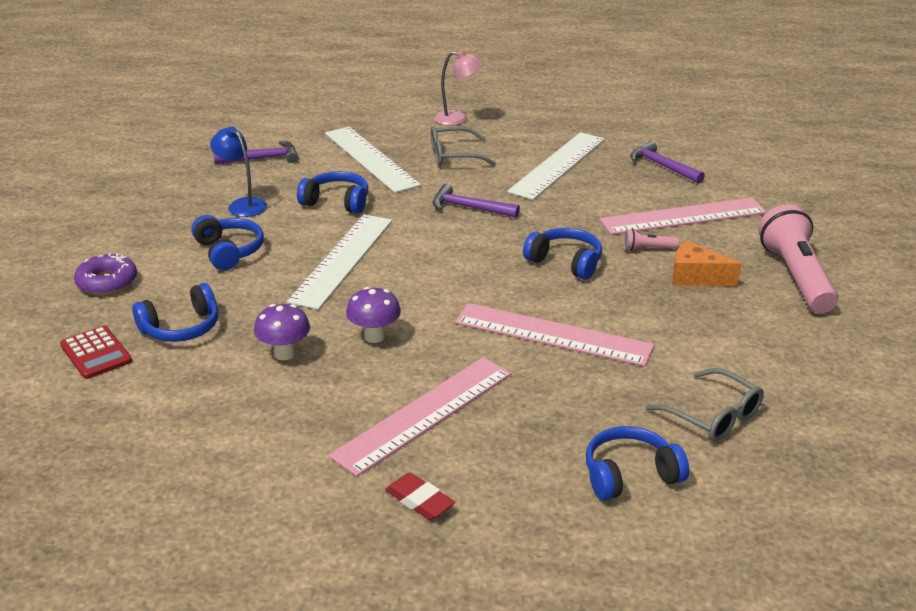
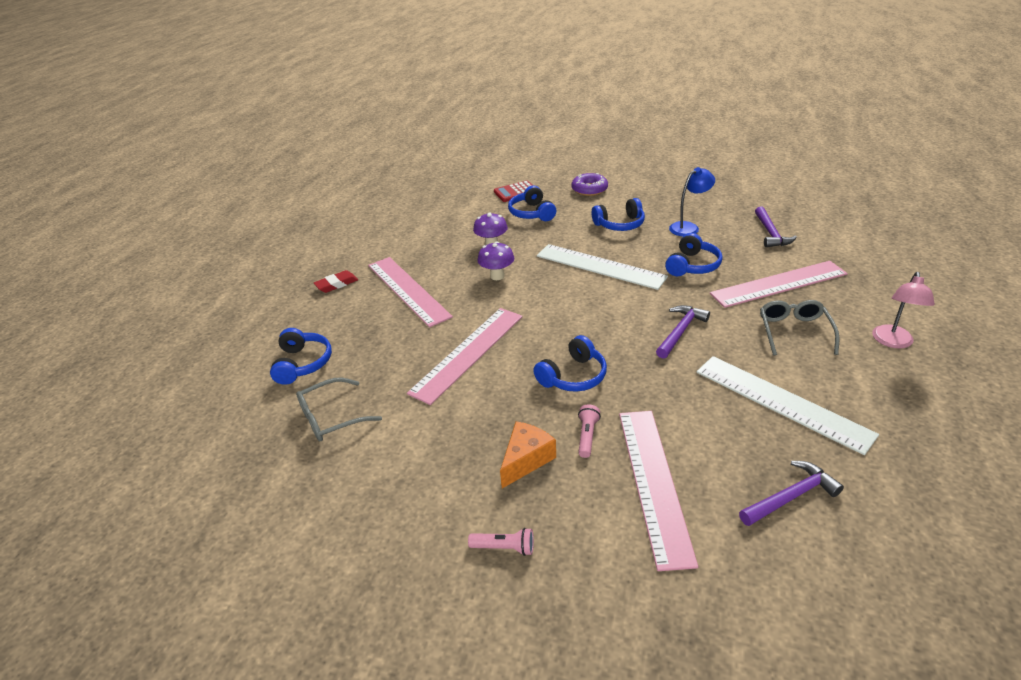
camera: 105 degrees right, 5 degrees up
white ruler [325,127,421,193] -> pink ruler [710,261,848,308]
pink flashlight [758,204,838,313] -> pink flashlight [468,528,534,556], size x0.42

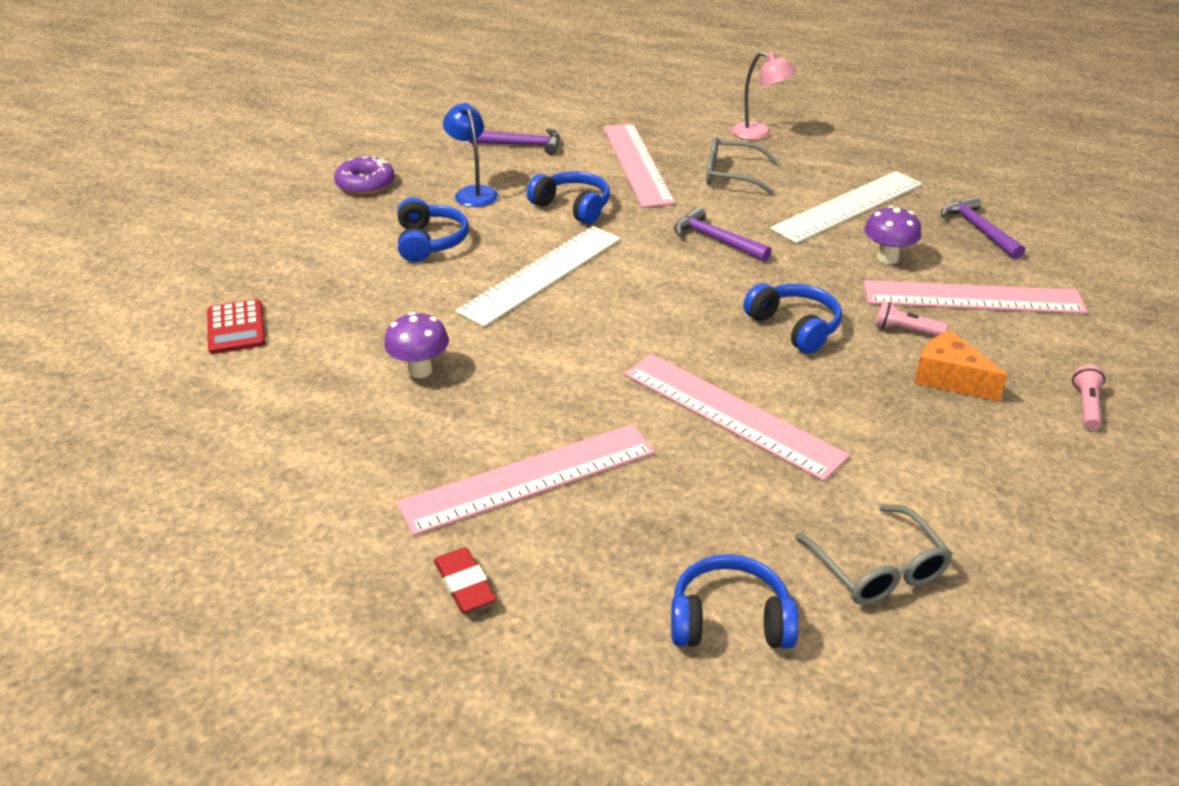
camera: 85 degrees left, 0 degrees up
purple mushroom [478,242,514,280] -> purple mushroom moved to [864,206,921,264]
blue headphones [508,185,556,221] -> none
purple donut [571,173,608,196] -> purple donut moved to [334,156,395,195]

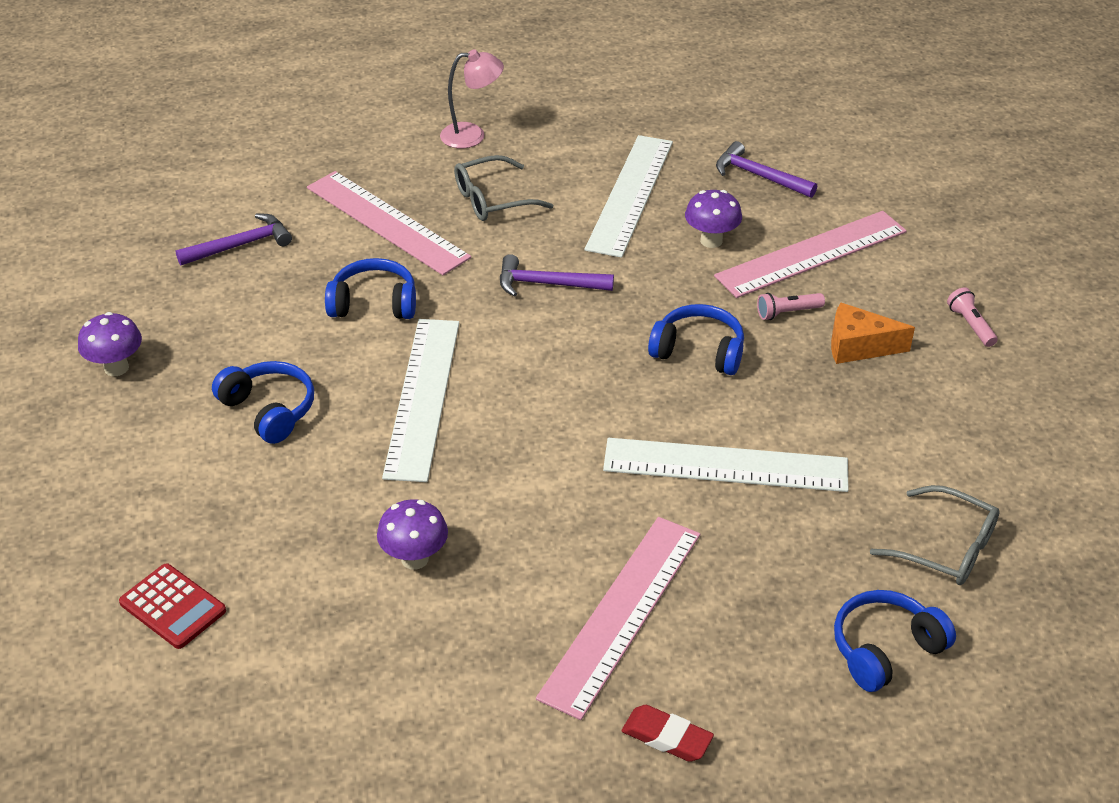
camera: 35 degrees left, 5 degrees up
purple donut [334,156,395,195] -> purple mushroom [78,312,142,376]
blue lamp [443,103,498,207] -> none
pink ruler [624,354,850,481] -> white ruler [603,438,848,492]

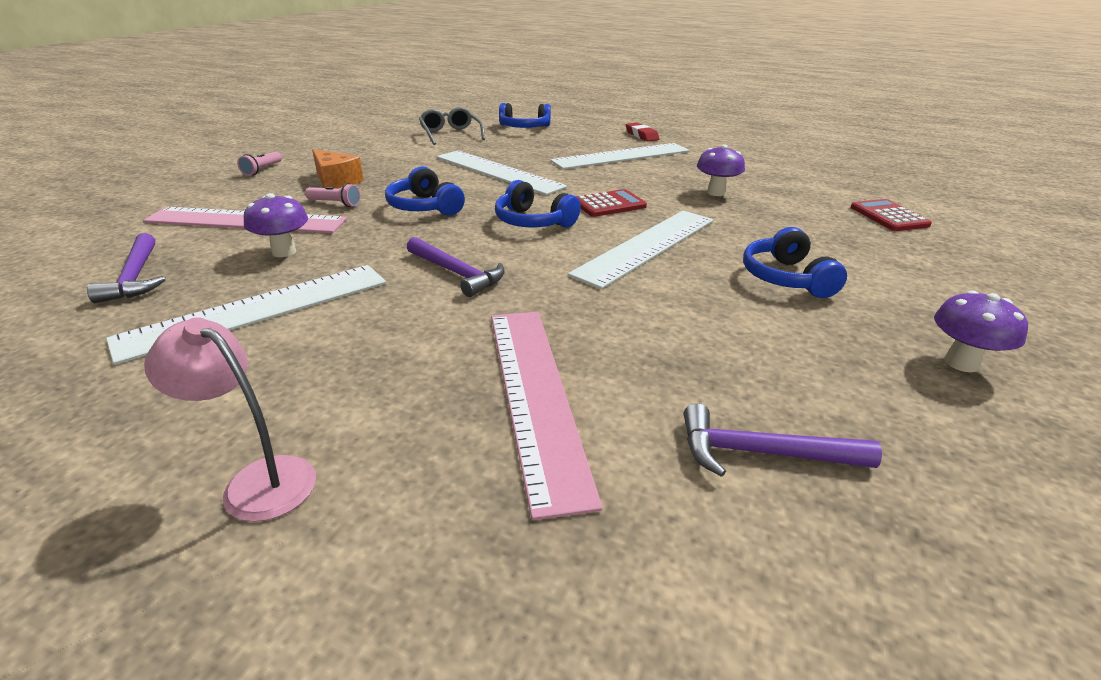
camera: 145 degrees left, 10 degrees down
blue headphones [325,258,416,319] -> blue headphones moved to [495,180,581,227]
grey glasses [454,155,553,221] -> none
pink ruler [536,517,700,720] -> white ruler [550,143,690,169]
none -> red calculator [576,189,647,217]

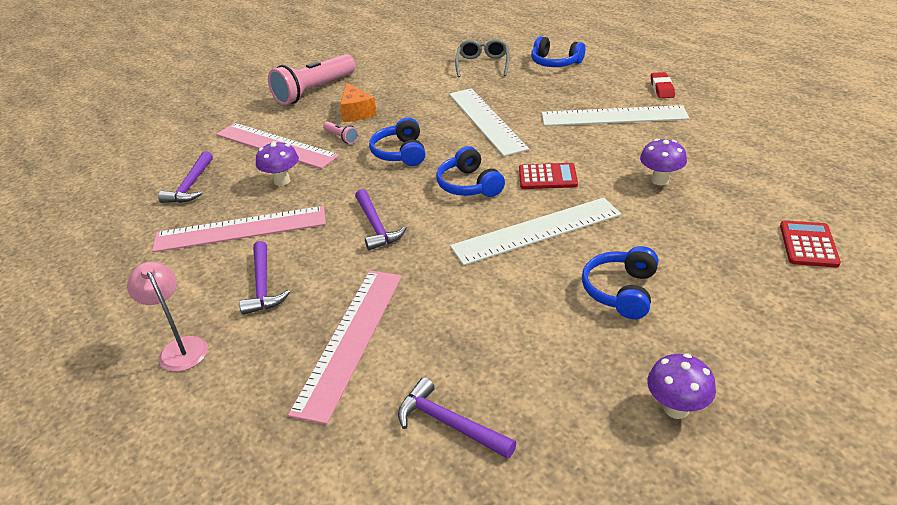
camera: 30 degrees right, 5 degrees up
white ruler [106,265,386,365] -> pink ruler [152,206,326,252]
pink flashlight [237,152,282,176] -> pink flashlight [268,54,355,105], size x2.36
none -> purple hammer [239,241,290,315]

